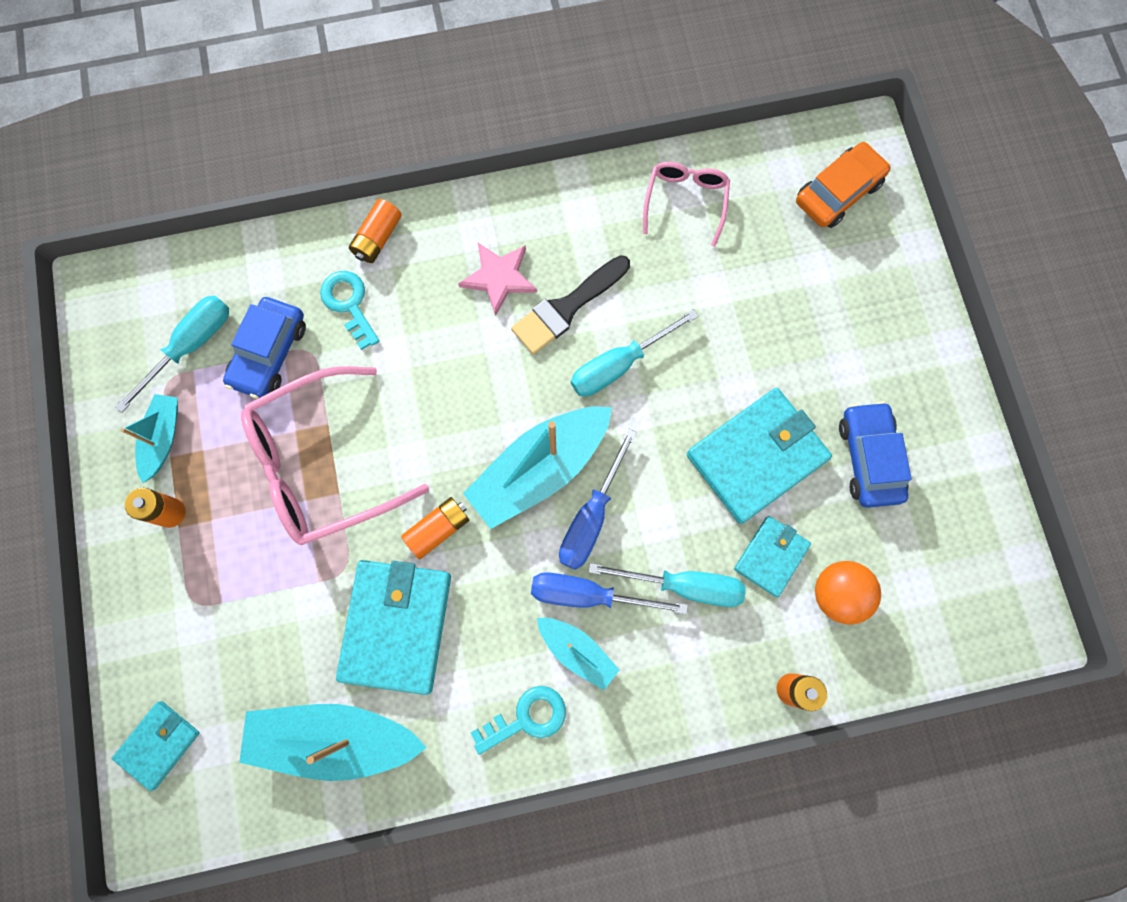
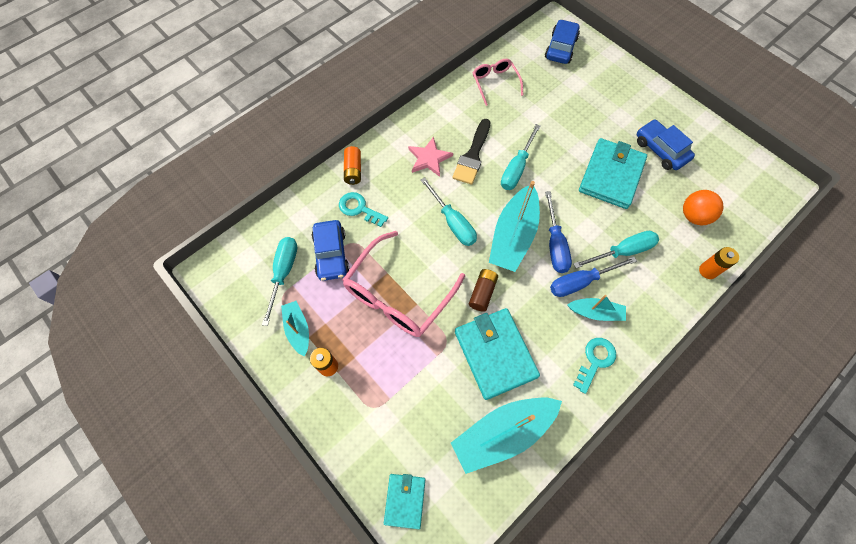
camera: 30 degrees left, 10 degrees down
orange battery [401,497,469,559] -> brown battery [469,269,498,312]
turquoise wallet [734,516,811,597] -> none
orange car [796,142,890,228] -> blue car [545,19,580,64]
none -> turquoise screwdriver [421,177,477,246]

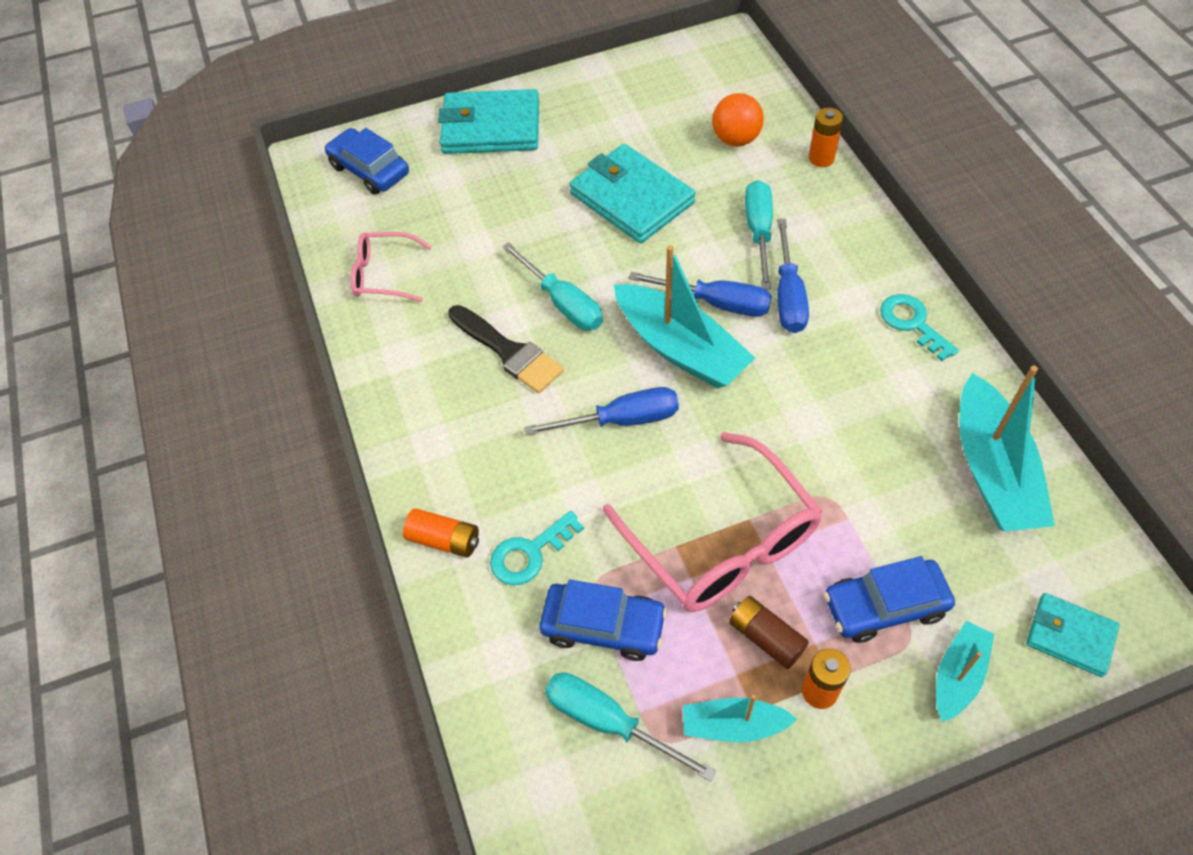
camera: 65 degrees left, 10 degrees down
pink star [408,137,453,177] -> none
turquoise screwdriver [421,177,477,246] -> blue screwdriver [524,387,679,436]
turquoise wallet [455,308,540,400] -> turquoise wallet moved to [438,89,539,154]
brown battery [469,269,498,312] -> brown battery moved to [729,596,809,669]
turquoise boat [568,295,626,321] -> turquoise boat moved to [936,621,994,722]
blue car [637,119,695,170] -> blue car moved to [824,556,955,643]

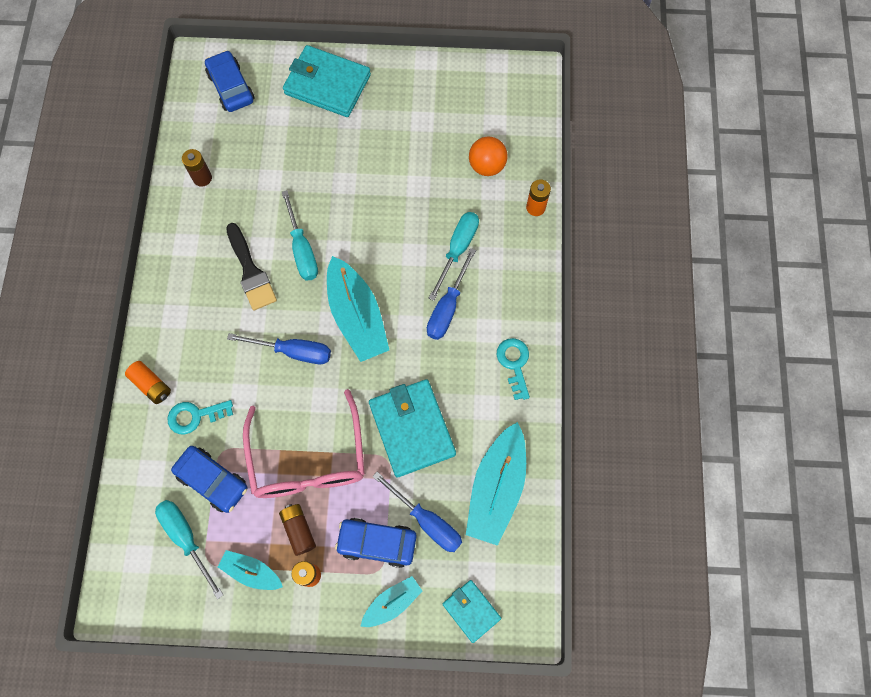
camera: 20 degrees right, 15 degrees up
pink glasses [351,232,432,302] -> brown battery [182,149,212,187]
turquoise wallet [570,144,696,243] -> turquoise wallet moved to [369,379,456,477]
blue screwdriver [629,272,772,317] -> blue screwdriver moved to [372,472,462,552]

